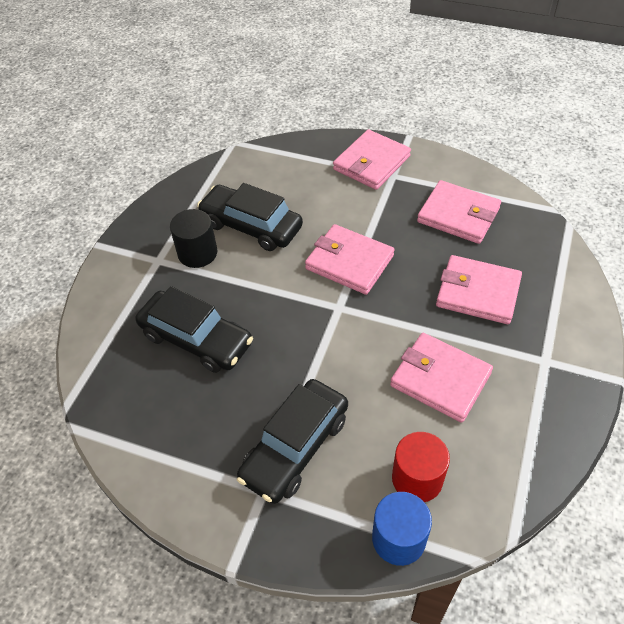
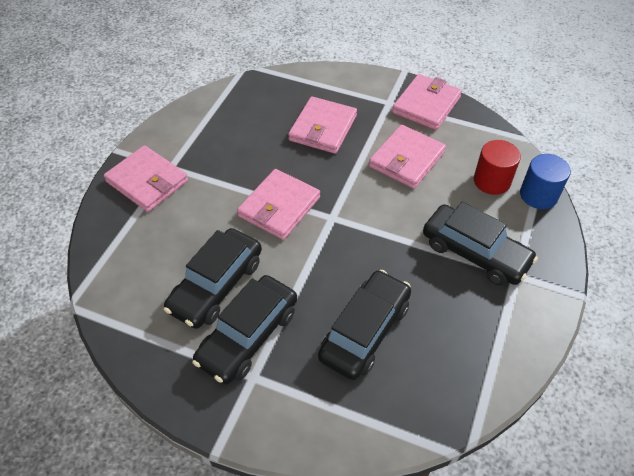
camera: 90 degrees left, 0 degrees up
black cylinder [170,209,217,268] -> black car [192,275,297,385]
pink wallet [417,180,501,244] -> pink wallet moved to [392,74,462,130]

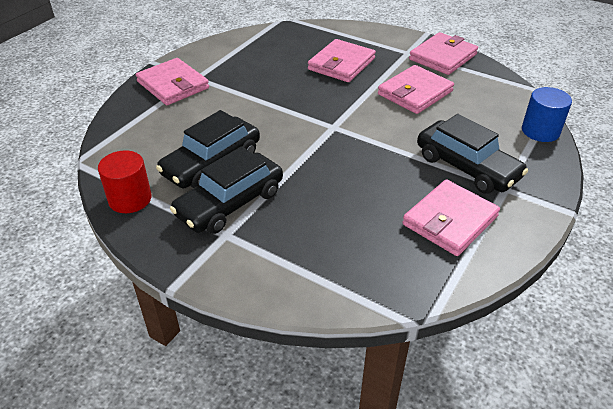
camera: 10 degrees right, 10 degrees down
pink wallet [237,169,320,240] -> pink wallet moved to [402,179,500,256]
black car [318,270,411,380] -> none
red cylinder [474,140,521,195] -> red cylinder moved to [98,151,152,213]

